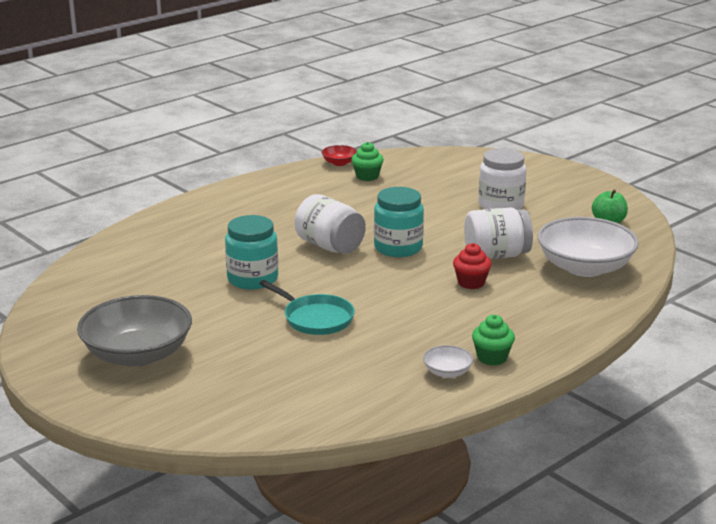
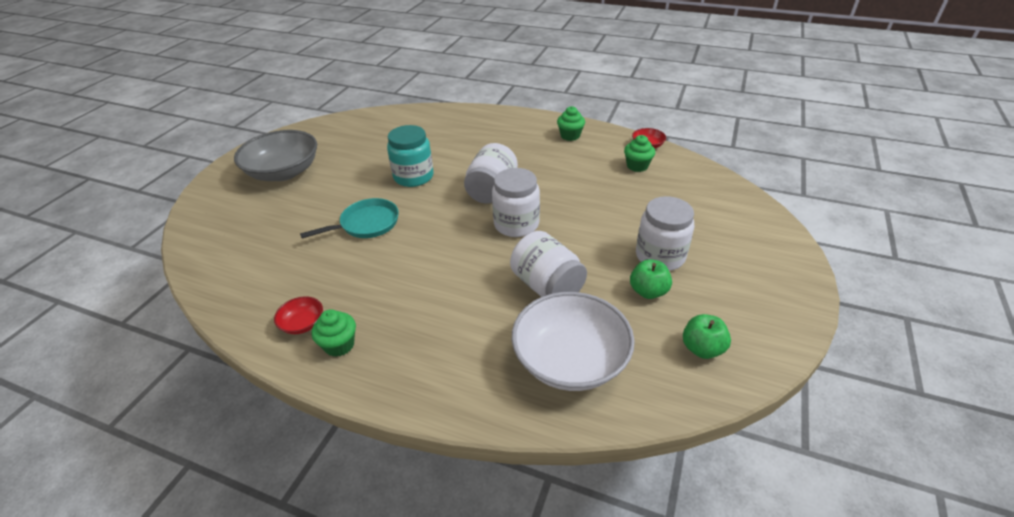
camera: 65 degrees right, 15 degrees up
turquoise pan [259,280,355,335] -> turquoise pan turned 135 degrees counterclockwise [300,198,399,238]
turquoise jar [374,187,424,257] -> white jar [492,168,540,237]
white bowl [423,345,473,378] -> red bowl [274,296,323,334]
red cupcake [453,243,492,289] -> none
none -> green cupcake [557,106,585,141]
none -> green apple [630,259,672,299]

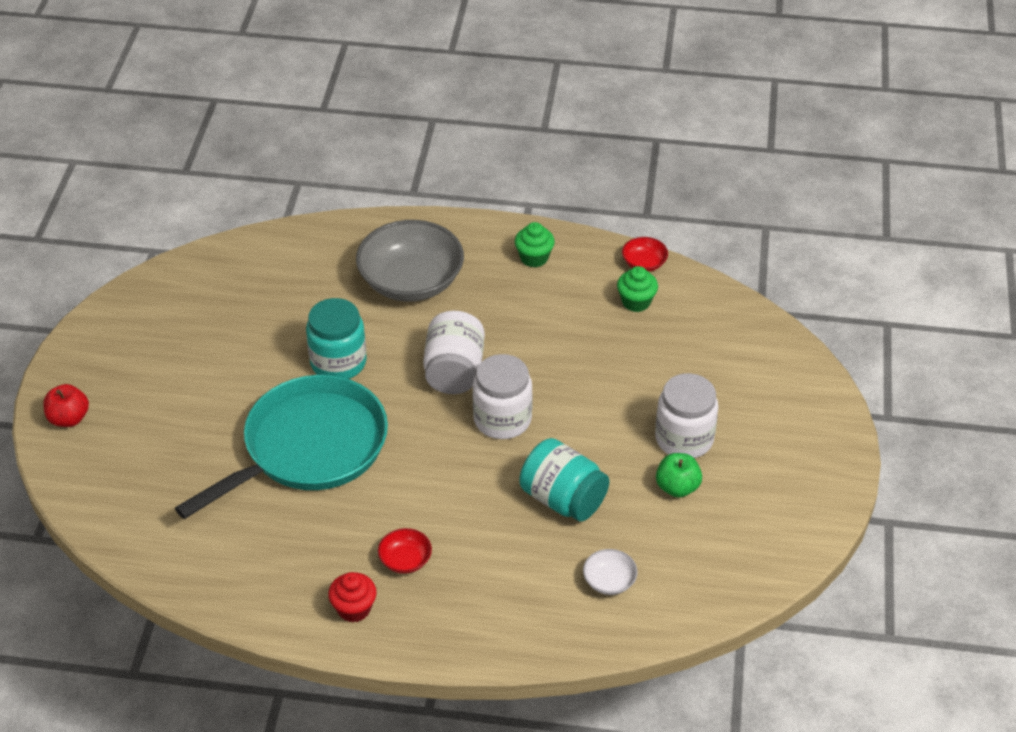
camera: 15 degrees left, 5 degrees up
grey bowl [234,130,317,181] -> grey bowl moved to [356,220,464,302]
red bowl [274,296,323,334] -> red bowl moved to [378,528,432,574]
turquoise pan [300,198,399,238] -> turquoise pan [175,375,388,519], size x1.87
green cupcake [311,309,356,357] -> red cupcake [328,572,377,622]
white jar [510,231,587,297] -> turquoise jar [520,438,610,522]
white bowl [512,292,634,391] -> white bowl [583,549,638,595], size x0.44
green apple [683,314,731,359] -> none
none -> red apple [43,384,89,427]

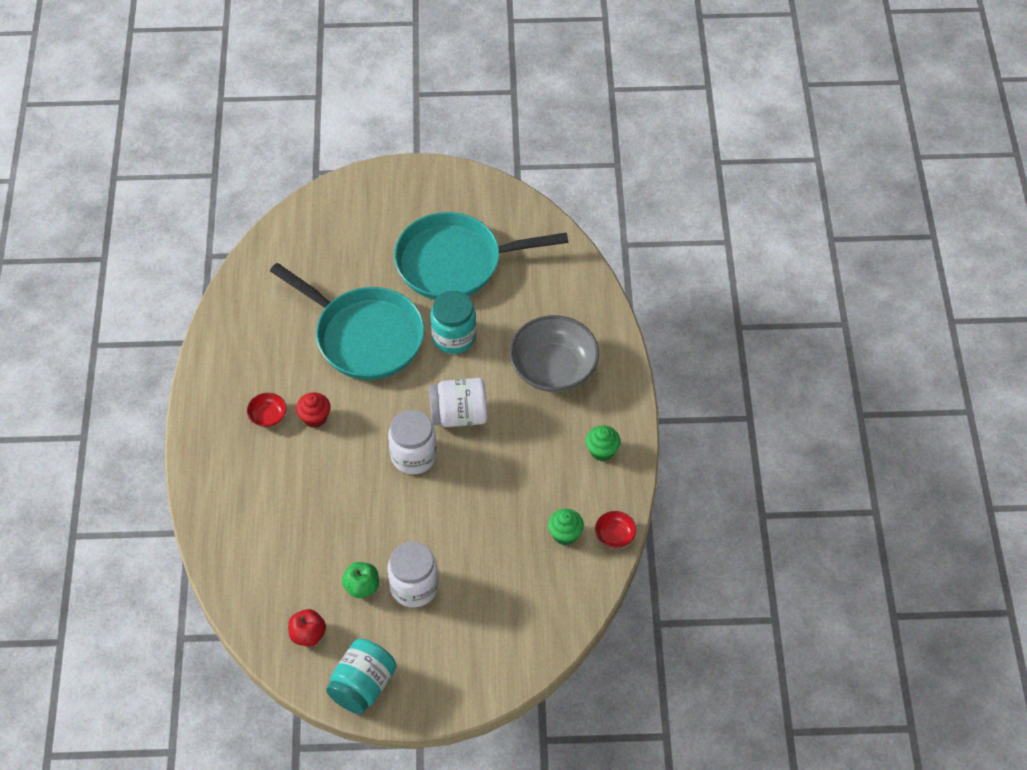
camera: 80 degrees right, 10 degrees up
red apple [43,384,89,427] -> red apple moved to [288,609,326,646]
red cupcake [328,572,377,622] -> red cupcake moved to [296,392,330,428]
turquoise jar [520,438,610,522] -> turquoise jar moved to [326,639,397,714]
white bowl [583,549,638,595] -> none
none -> turquoise pan [394,212,568,300]

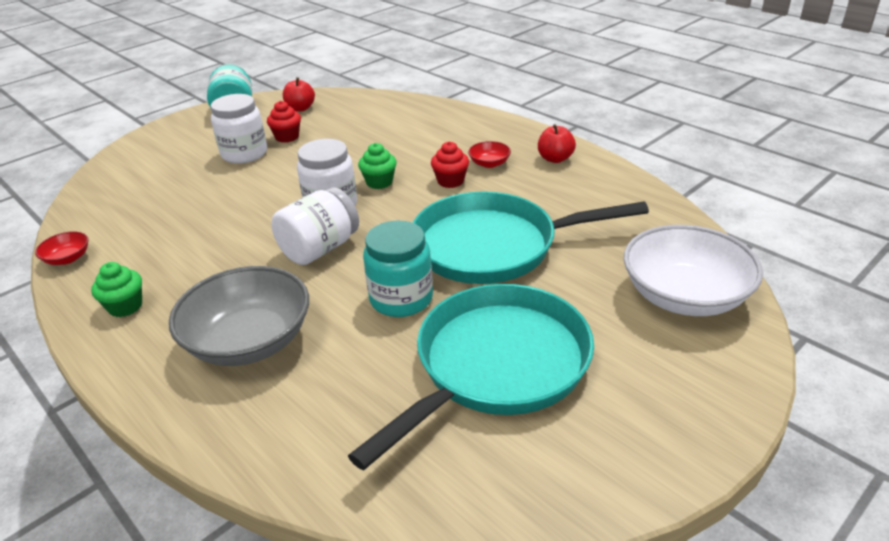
camera: 140 degrees right, 20 degrees down
green apple [342,562,379,598] -> red cupcake [267,101,301,143]
green cupcake [548,509,584,545] -> green cupcake moved to [358,143,397,189]
none -> red apple [538,124,576,163]
none -> white bowl [624,225,763,316]

